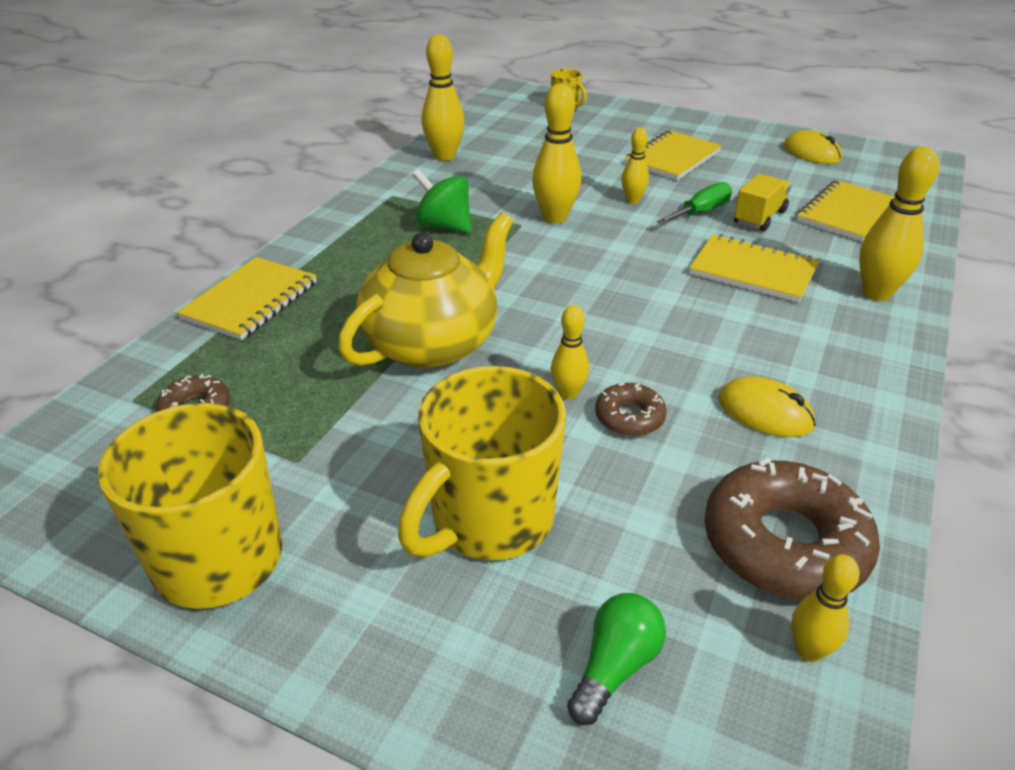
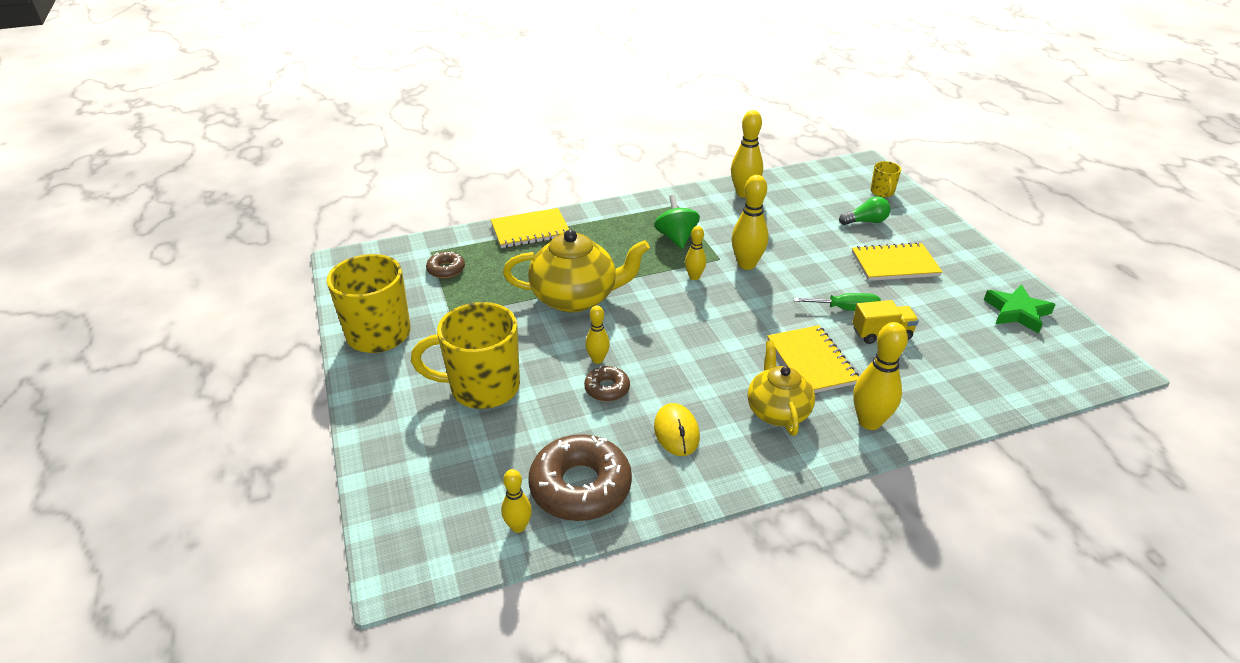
camera: 45 degrees right, 0 degrees up
green light bulb [567,593,666,725] -> green light bulb moved to [839,196,890,225]
yellow bowling pin [622,128,649,204] -> yellow bowling pin moved to [685,226,706,280]
yellow mouse [783,130,842,164] -> green star [984,284,1056,334]
yellow notebook [797,180,895,242] -> none
none -> yellow teapot [747,340,815,436]

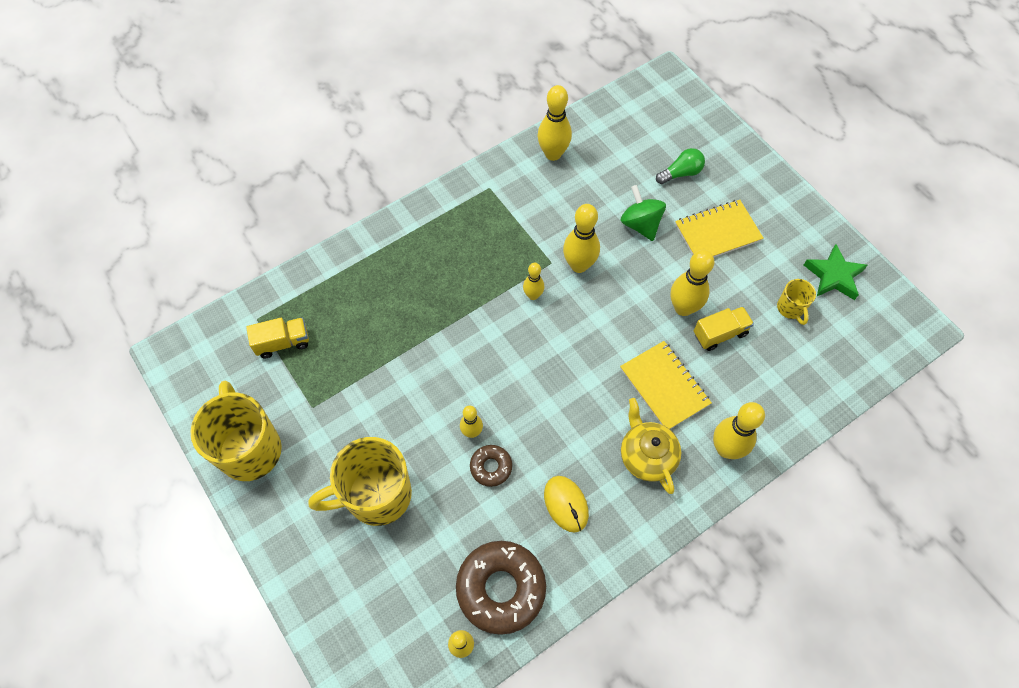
camera: 15 degrees left, 25 degrees up
brown donut [426,252,465,278] -> yellow truck [246,318,309,358]
yellow notebook [491,208,569,248] -> none
yellow teapot [503,230,650,313] -> none
green spinning top [654,195,700,249] -> green spinning top moved to [621,185,666,241]
green screwdriver [794,293,881,311] -> yellow bowling pin [671,250,714,316]
yellow mug [870,161,901,197] -> yellow mug moved to [777,279,816,325]

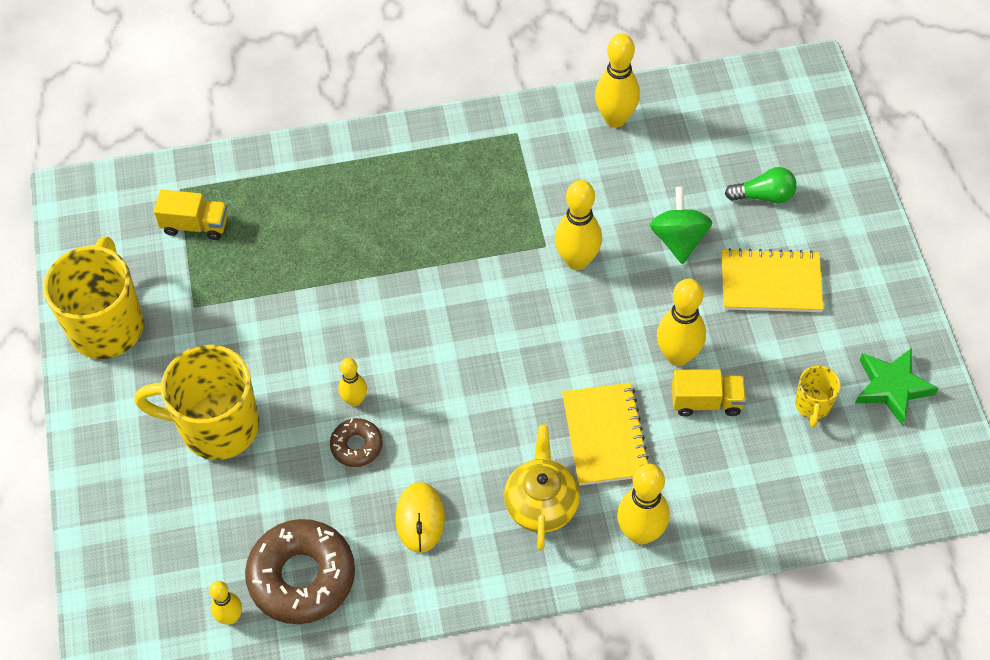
camera: 25 degrees right, 5 degrees down
yellow bowling pin [523,263,544,300] -> none

